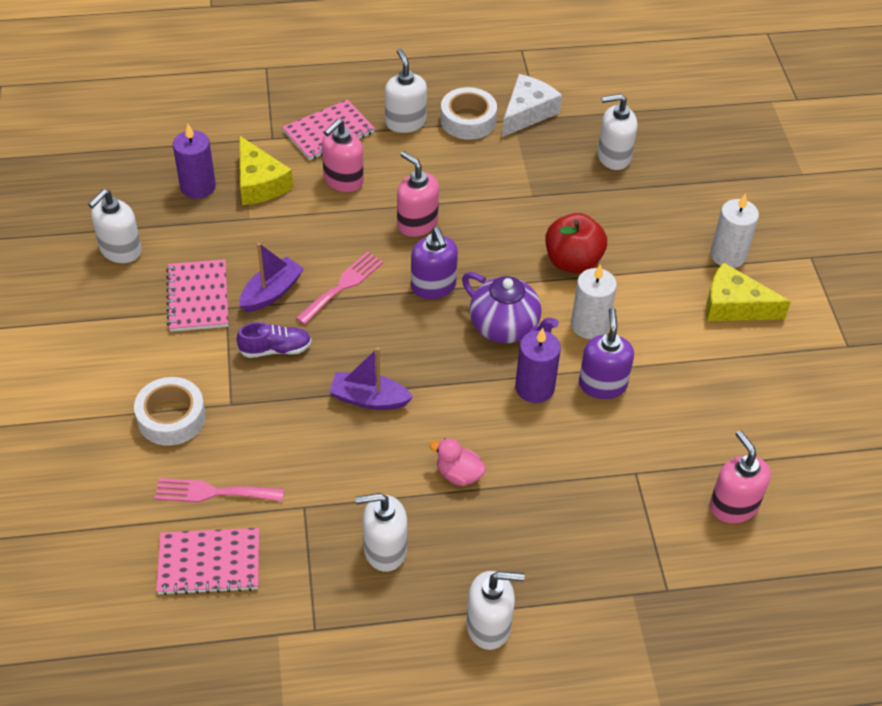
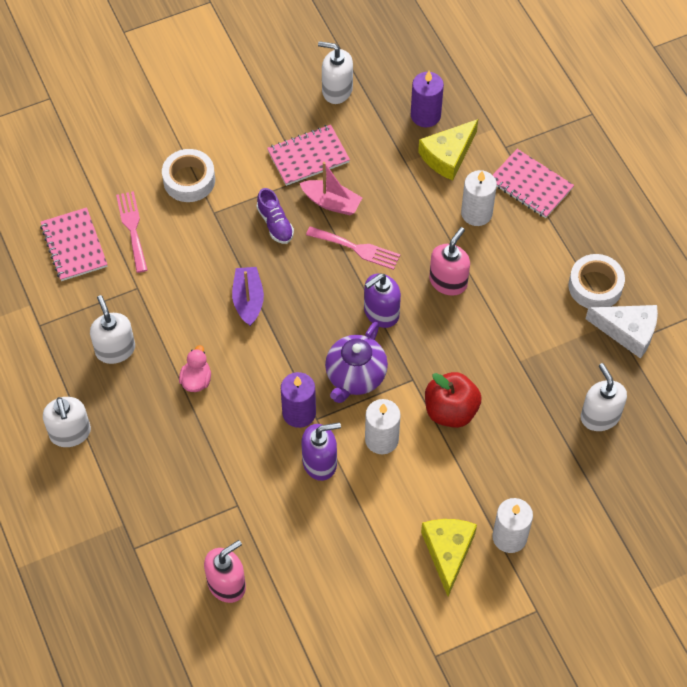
camera: 75 degrees right, 10 degrees up
purple boat [239,243,304,312] -> pink boat [300,162,362,215]
pink soap dispenser [322,119,364,192] -> white candle [461,170,497,226]
white soap dispenser [385,48,427,133] -> none

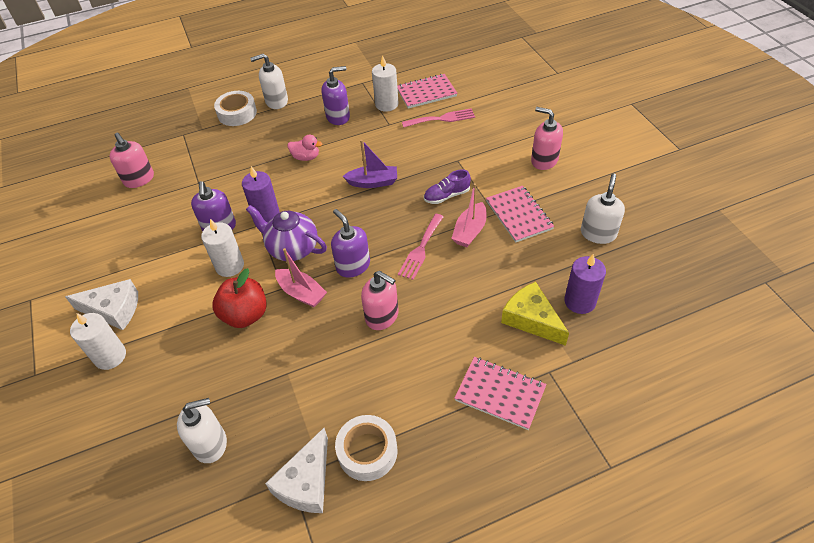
camera: 95 degrees right, 10 degrees down
white soap dispenser [90,295,135,364] -> purple soap dispenser [322,66,350,125]
white tape [162,149,215,202] -> white tape moved to [214,91,257,126]
yellow cheese [421,519,477,597] -> white cheese [65,279,138,330]
white candle [461,170,497,226] -> white candle moved to [372,55,399,111]
pink notebook [493,149,574,218] -> pink notebook turned 75 degrees clockwise [454,357,547,430]
none -> pink boat [275,248,327,308]
none -> pink soap dispenser [531,107,563,170]

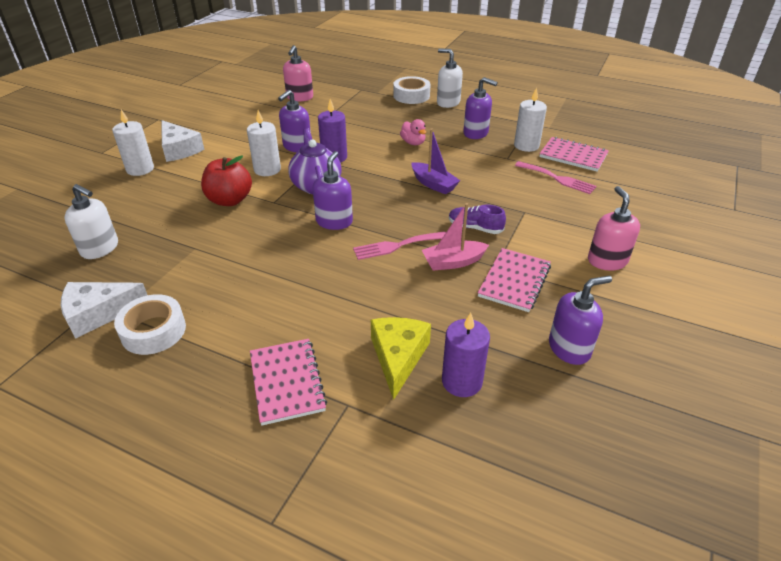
camera: 45 degrees right, 10 degrees down
pink boat [275,248,327,308] -> none
pink soap dispenser [361,271,399,330] -> none
white soap dispenser [581,173,625,244] -> purple soap dispenser [549,276,612,365]

